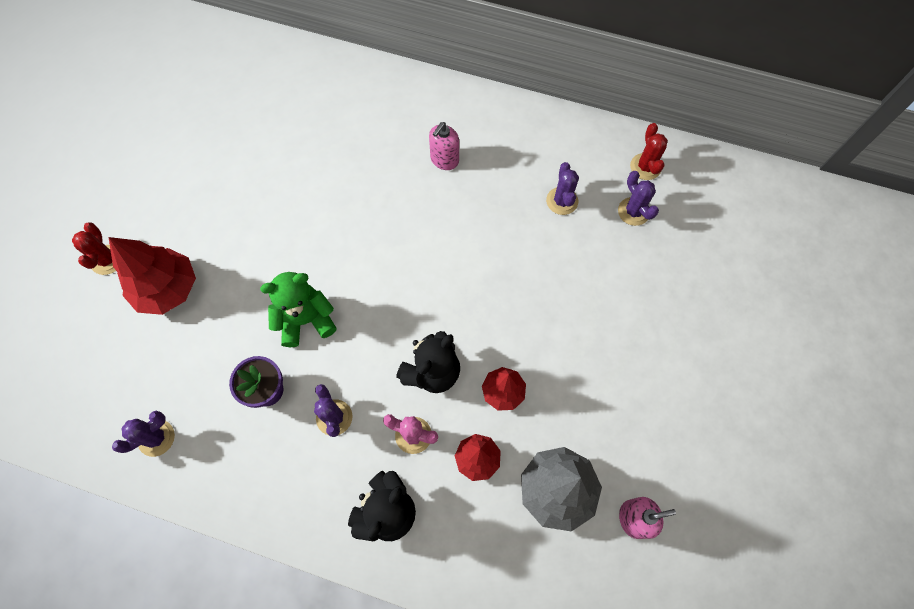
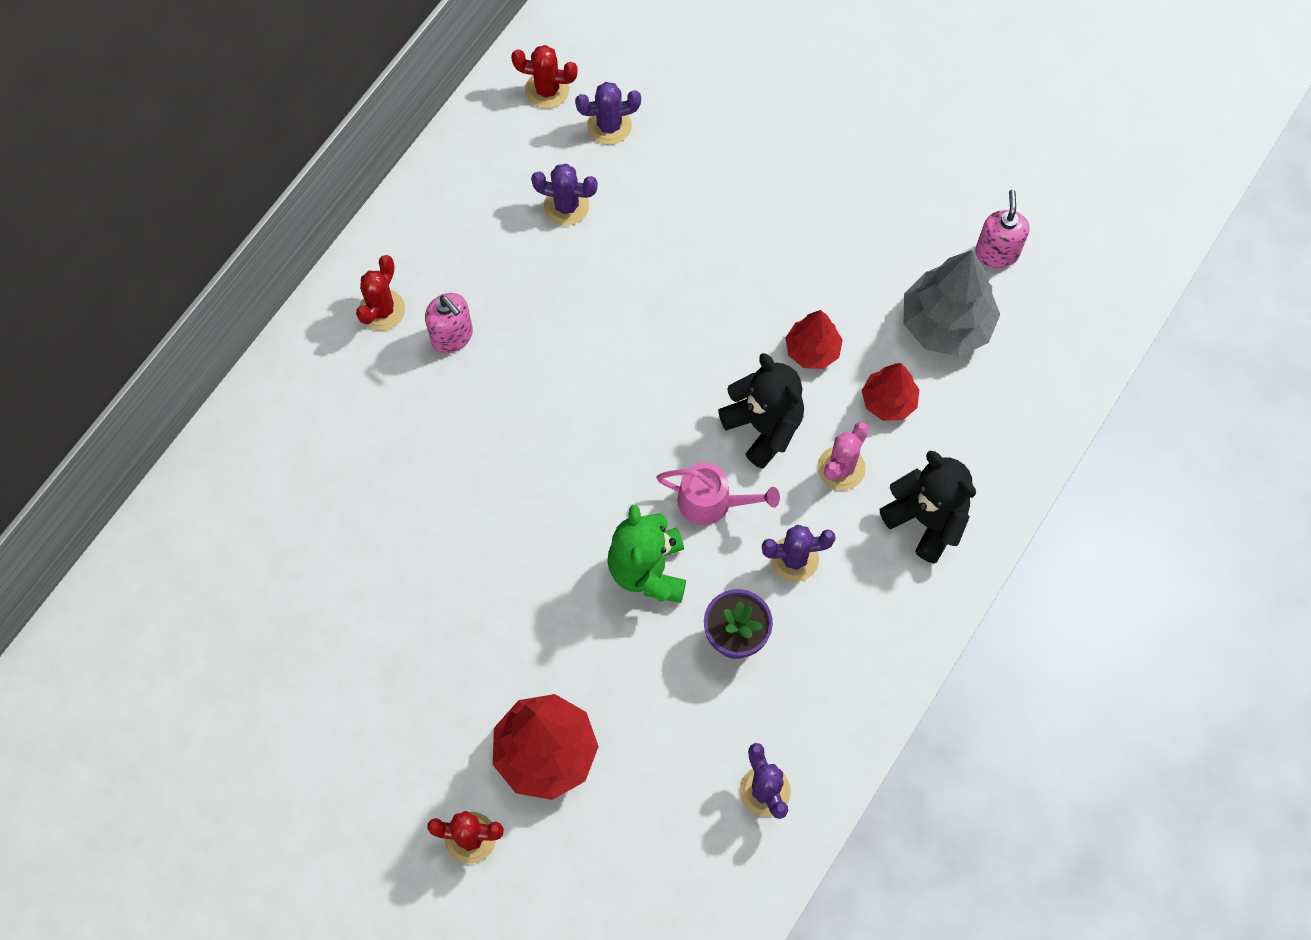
camera: 75 degrees left, 0 degrees up
none -> red cactus [356,255,405,331]
none -> pink watering can [656,462,780,525]

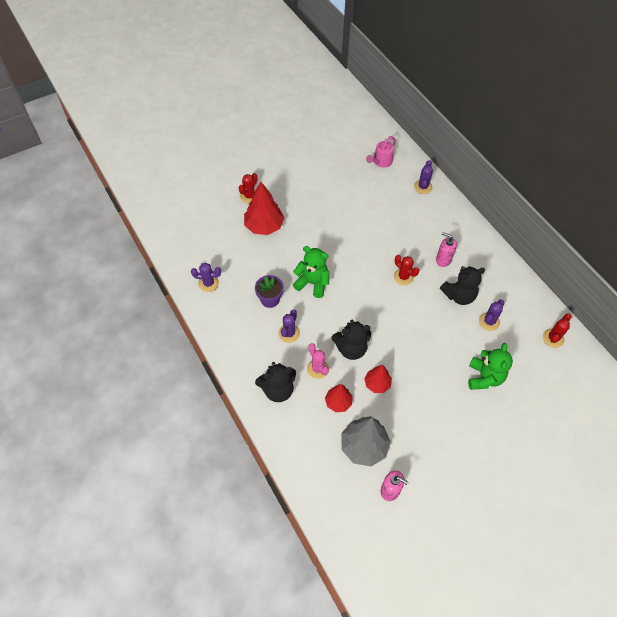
camera: 115 degrees right, 10 degrees down
red cactus [356,255,405,331] -> red cactus moved to [394,255,419,285]
pink soap dispenser [425,293,473,353] -> pink soap dispenser turned 45 degrees clockwise [436,232,457,267]
purple cactus [575,82,641,145] -> purple cactus moved to [414,160,433,194]
pink watering can [656,462,780,525] -> pink watering can moved to [366,136,396,168]
none -> black teddy bear [440,266,485,305]
none -> green teddy bear [468,343,513,390]

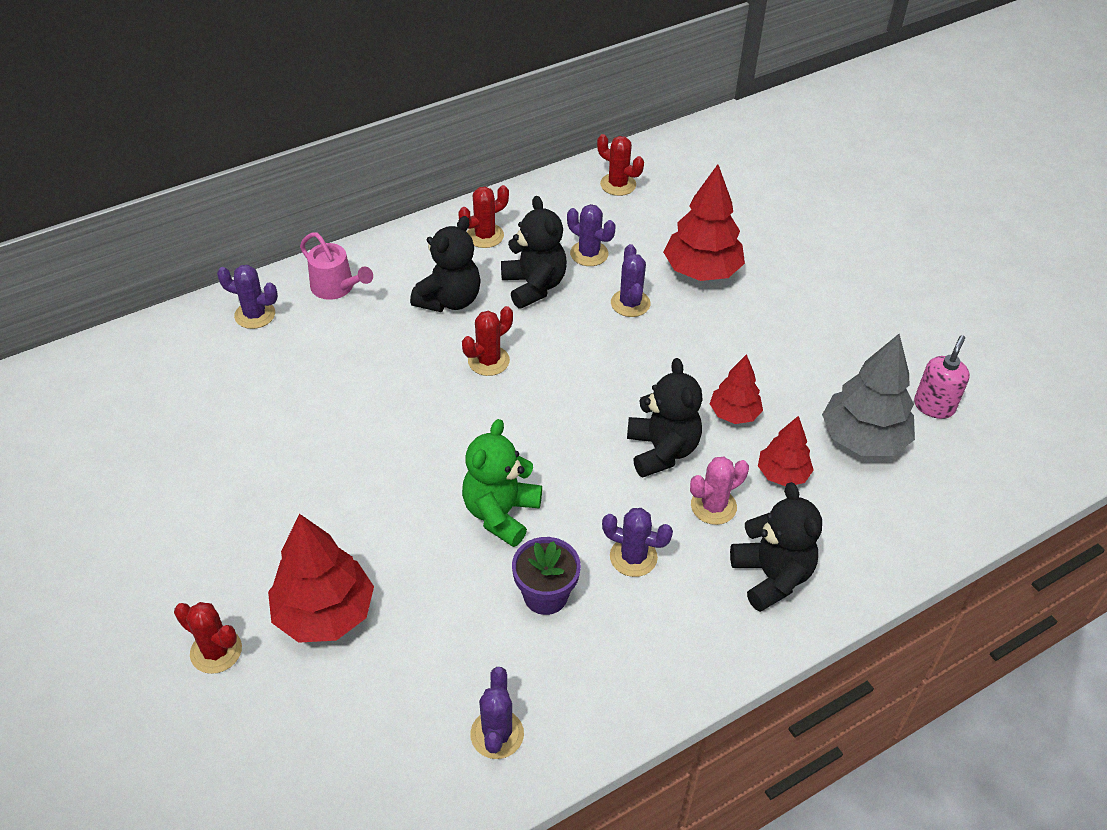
camera: 90 degrees left, 10 degrees down
pink watering can [366,136,396,168] -> pink watering can moved to [300,232,373,300]
pink soap dispenser [436,232,457,267] -> black teddy bear [410,216,481,312]
green teddy bear [468,343,513,390] -> red tree [663,164,745,281]
none -> red cactus [458,185,509,248]
none -> purple cactus [611,244,651,317]

